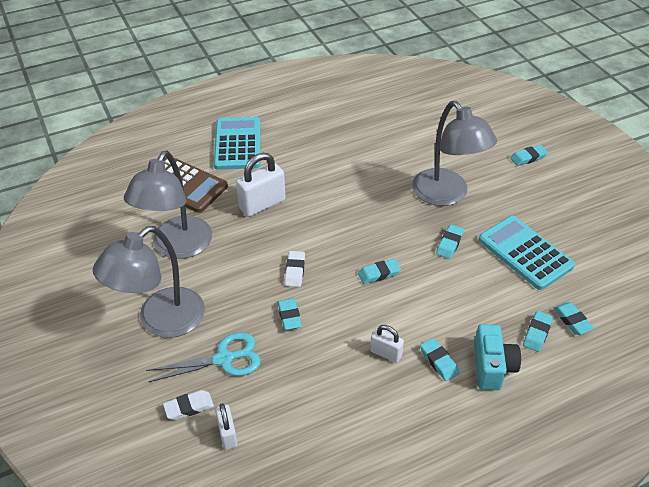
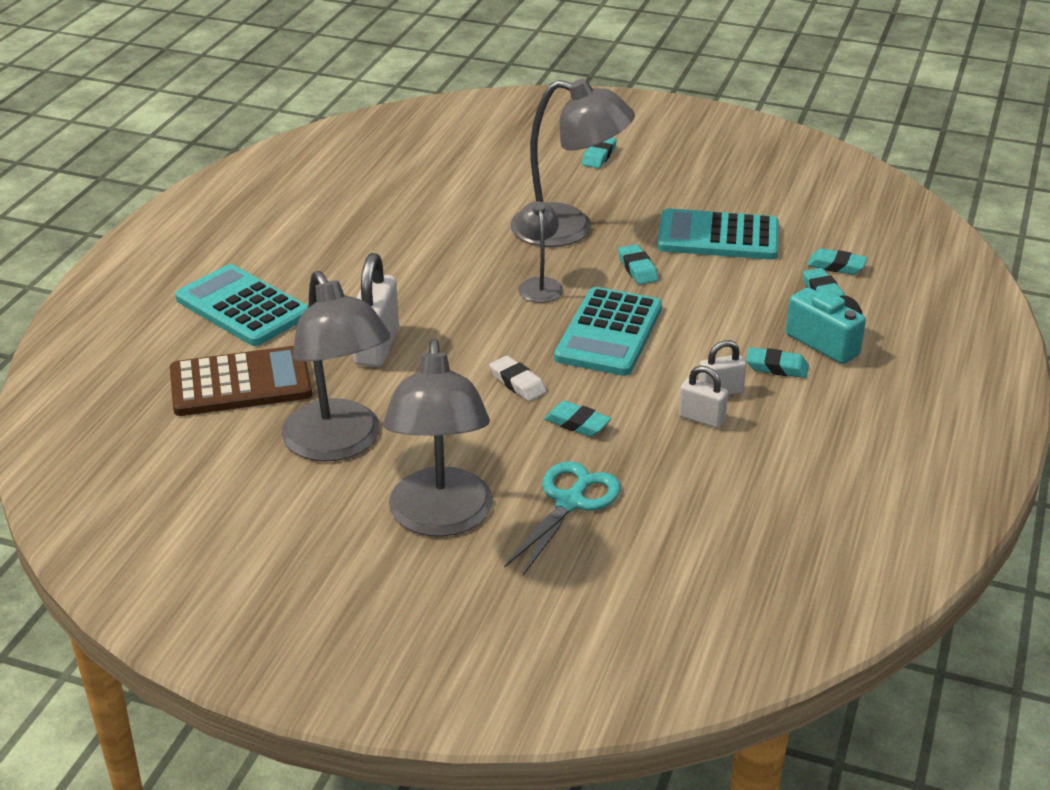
camera: 45 degrees left, 10 degrees down
white eraser [163,390,214,420] -> none
white padlock [215,403,237,450] -> white padlock moved to [679,366,728,428]
turquoise eraser [358,259,401,284] -> turquoise calculator [554,287,662,376]
none -> grey lamp [516,201,563,303]

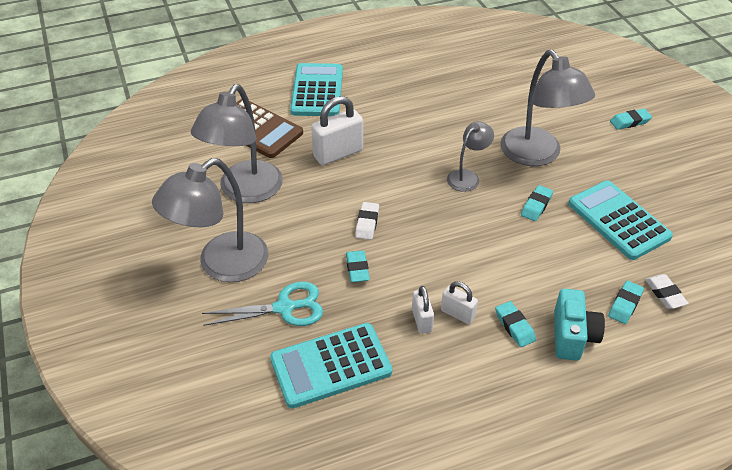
camera: 50 degrees right, 10 degrees up
turquoise calculator [554,287,662,376] -> turquoise calculator moved to [270,323,392,408]
turquoise eraser [807,248,867,275] -> white eraser [645,274,688,309]

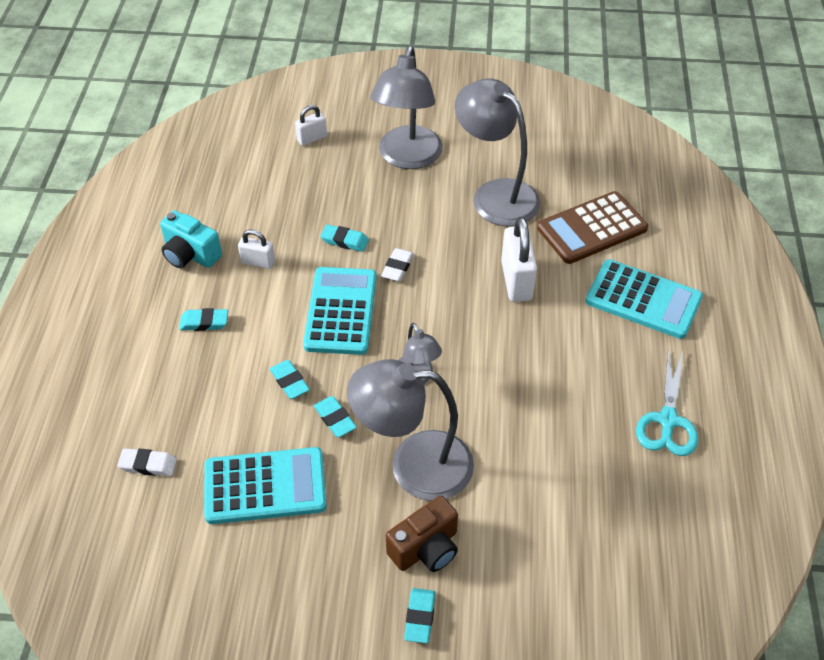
camera: 115 degrees right, 5 degrees up
grey lamp [152,158,268,282] -> grey lamp turned 150 degrees counterclockwise [370,46,443,169]
turquoise scissors [202,282,323,326] -> turquoise scissors moved to [636,348,698,456]
turquoise calculator [270,323,392,408] -> turquoise calculator moved to [303,267,376,355]
white eraser [355,202,379,240] -> white eraser turned 75 degrees clockwise [381,248,414,282]
white padlock [441,282,478,324] -> white padlock moved to [295,105,327,146]
turquoise camera [554,289,605,361] -> turquoise camera moved to [160,210,222,268]
turquoise eraser [608,281,644,324] -> turquoise eraser moved to [270,360,310,399]
none -> brown camera [386,496,458,572]

